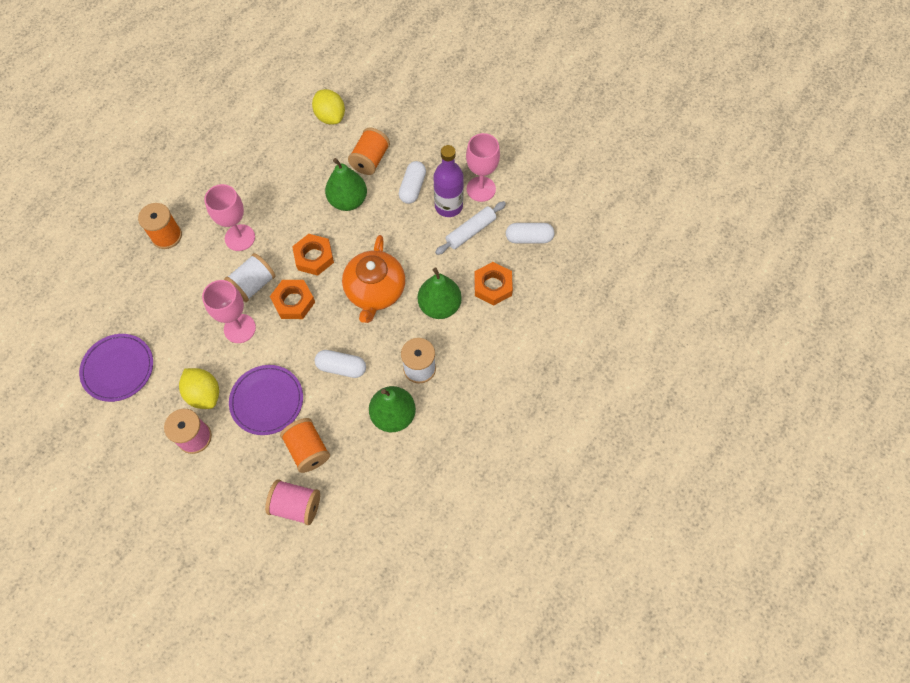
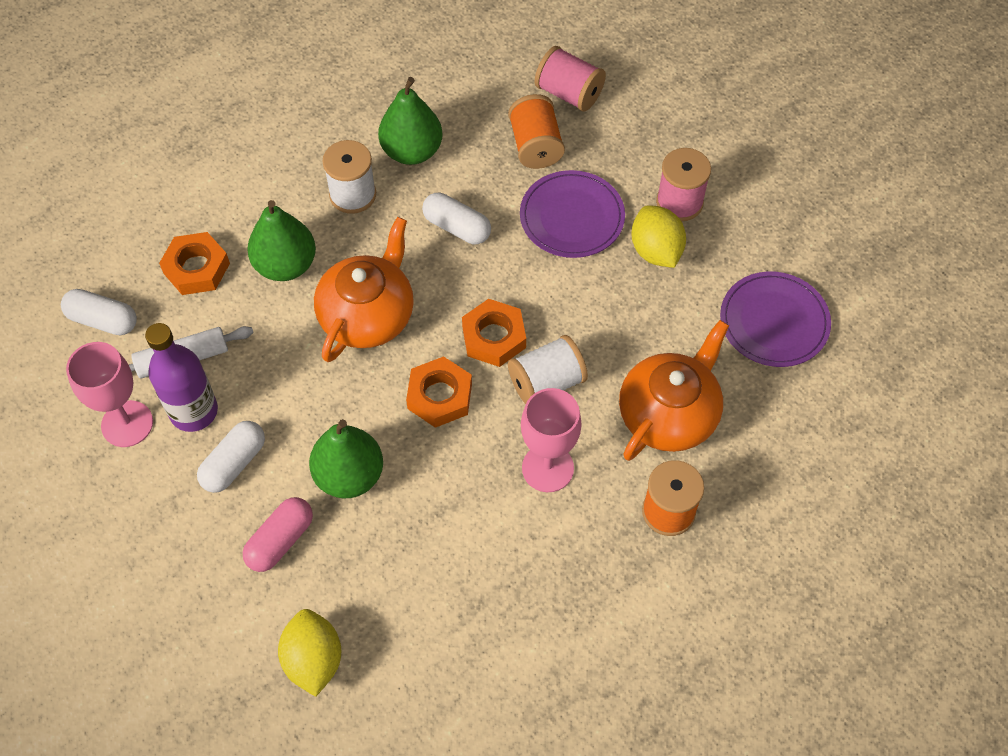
camera: 160 degrees left, 5 degrees down
pink goblet [202,280,256,343] -> none
orange spool [348,127,390,175] -> pink capsule [243,497,313,572]
none -> orange teapot [619,320,729,461]

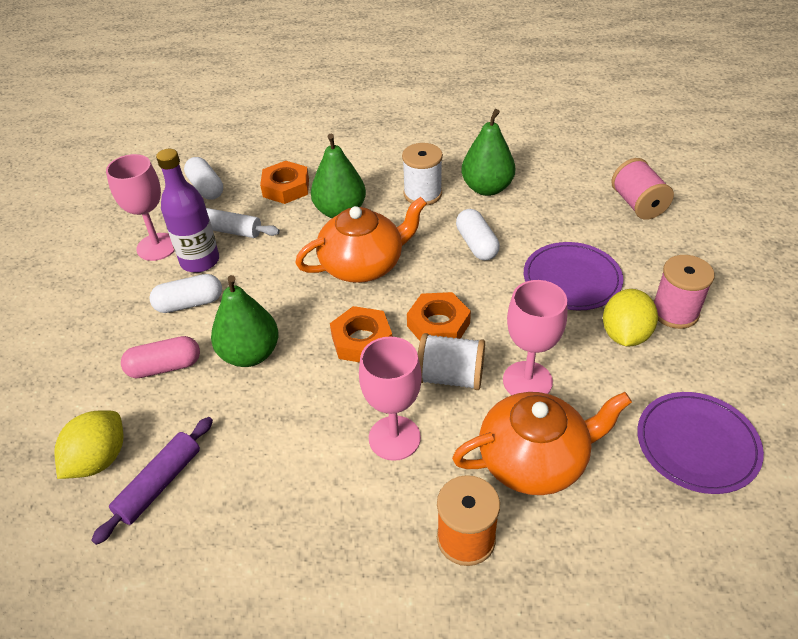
camera: 40 degrees right, 15 degrees down
orange spool [508,94,565,169] -> none
none -> purple rolling pin [91,417,213,545]
none -> pink goblet [503,280,567,395]

